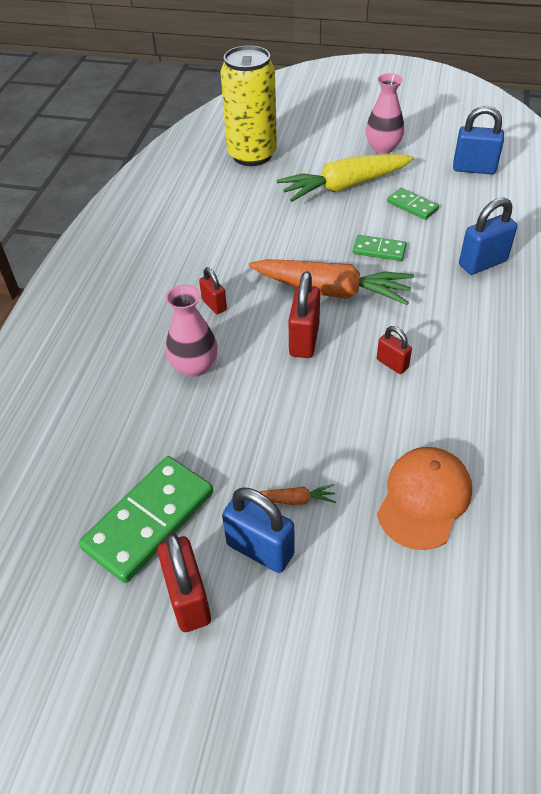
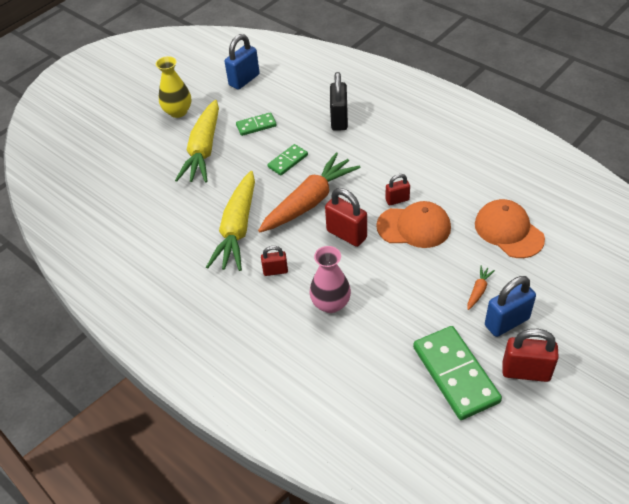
camera: 60 degrees left, 0 degrees up
yellow can [221,45,277,166] -> none
pink vase [366,73,404,154] -> yellow vase [156,56,191,118]
blue padlock [459,198,517,275] -> black padlock [330,72,348,131]
none -> yellow carrot [206,171,255,271]
none -> orange cap [376,201,451,248]

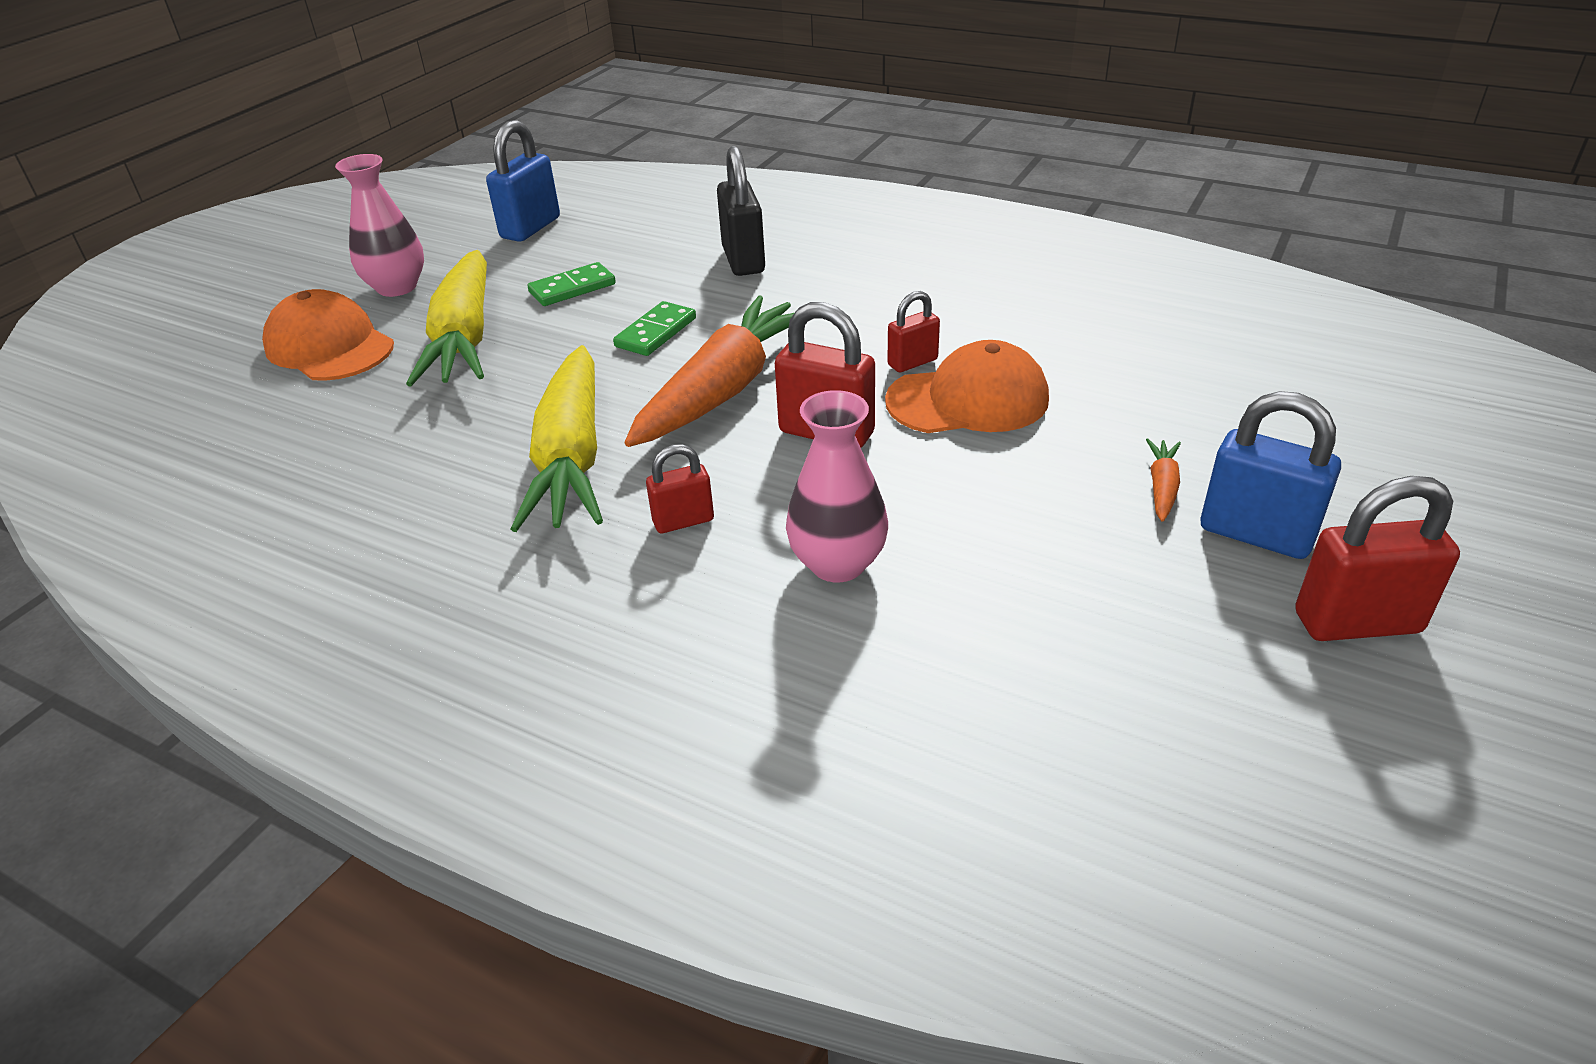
camera: 15 degrees left, 10 degrees down
yellow vase [156,56,191,118] -> pink vase [335,154,424,297]
green domino [413,326,502,420] -> none
orange cap [475,199,545,258] -> orange cap moved to [262,289,394,381]
blue padlock [485,276,536,337] -> blue padlock turned 75 degrees clockwise [1201,391,1341,559]

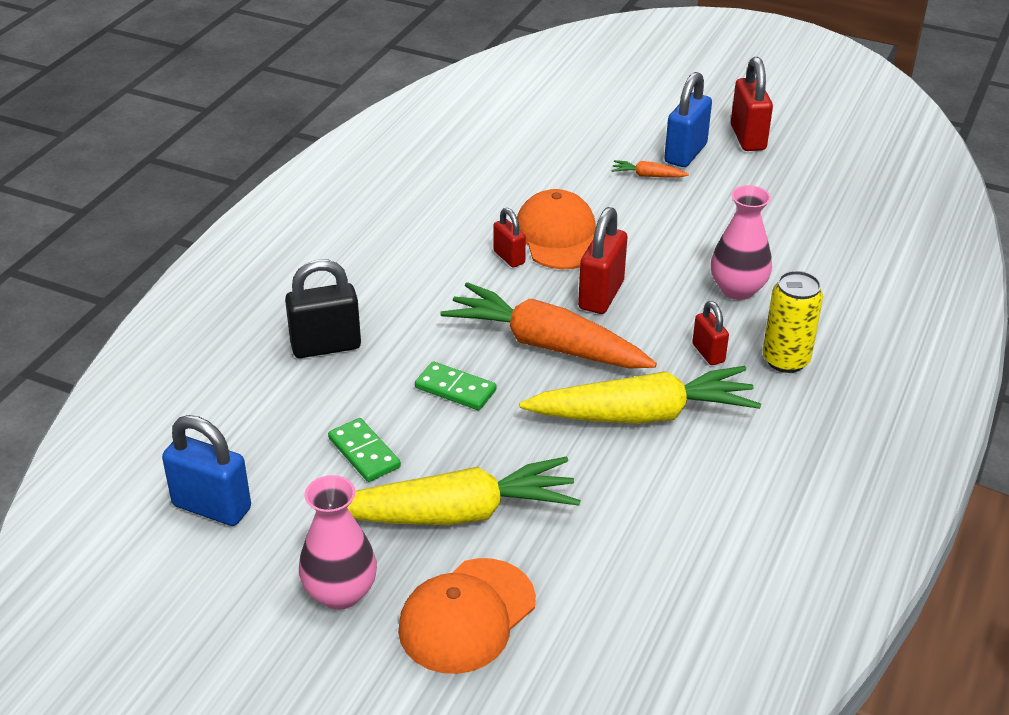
camera: 95 degrees left, 0 degrees up
none -> yellow can [763,271,823,373]

